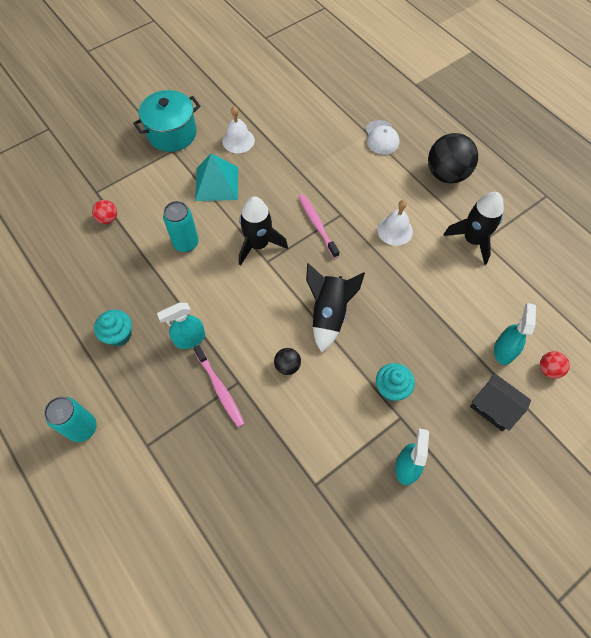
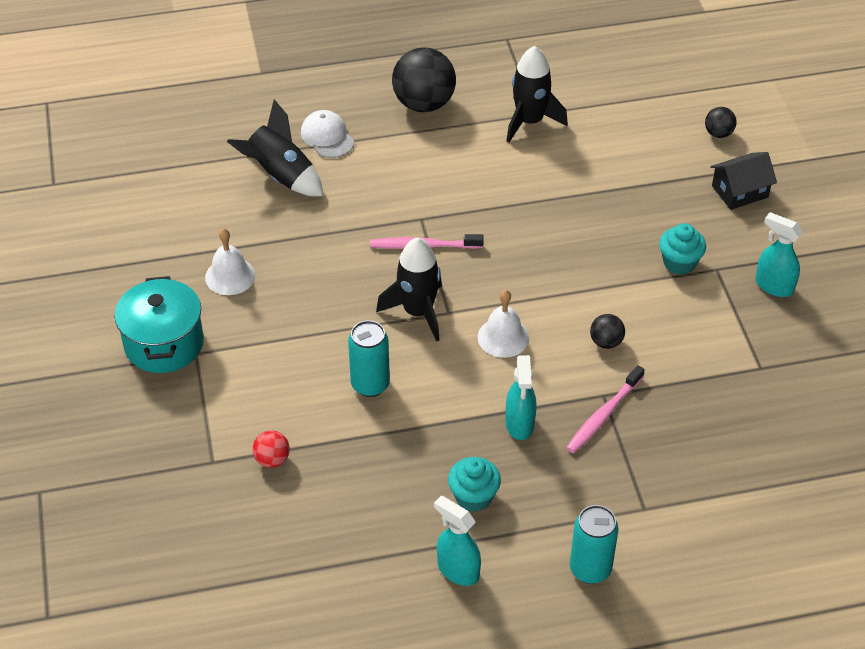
camera: 65 degrees left, 15 degrees down
pink toothbrush [193,345,245,427] -> pink toothbrush turned 135 degrees clockwise [566,365,645,453]
turquoise pyramid [195,153,238,201] -> none
black rocket [306,263,365,353] -> black rocket moved to [227,100,323,196]
white cap [365,120,399,155] -> white cap turned 135 degrees counterclockwise [301,110,354,158]
white bell [377,200,413,246] -> white bell moved to [477,290,529,358]
turquoise spray bottle [494,303,536,365] -> turquoise spray bottle moved to [434,496,481,586]
red ball [540,351,570,379] -> black ball [705,107,736,138]

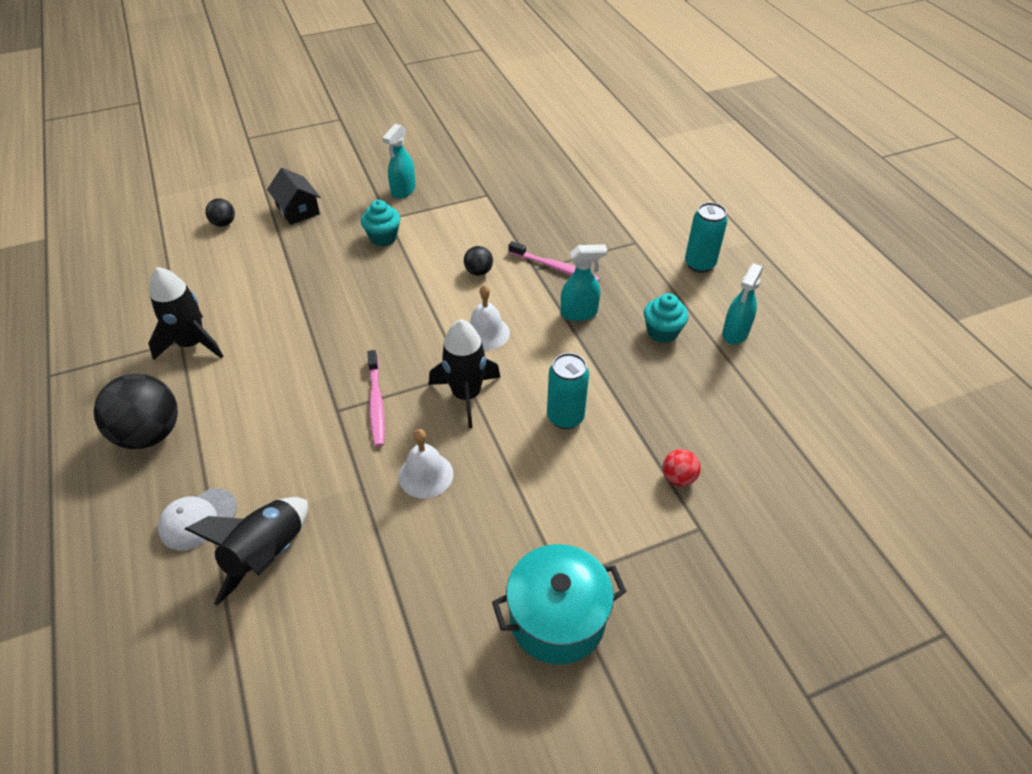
camera: 100 degrees left, 0 degrees up
white bell [205,228,255,295] -> white bell moved to [399,429,453,499]

